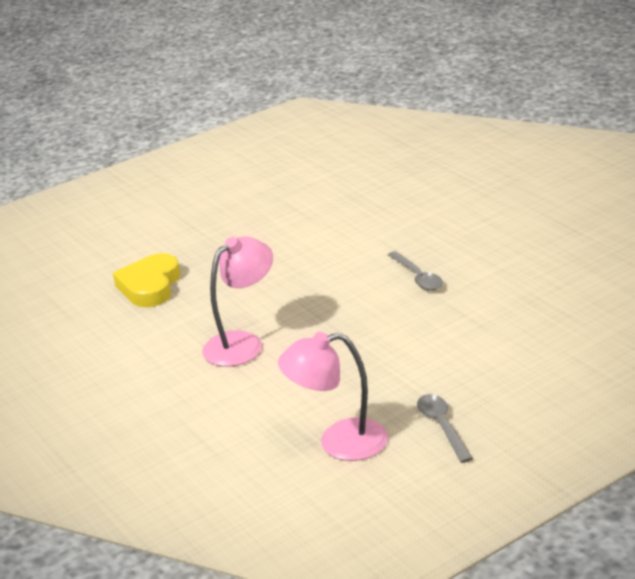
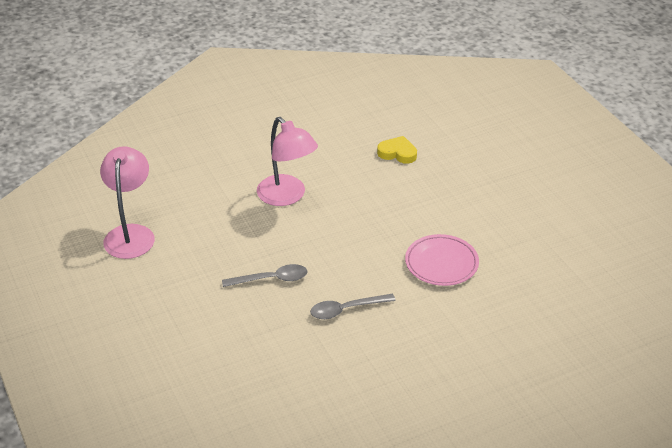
camera: 95 degrees right, 10 degrees up
yellow heart [113,253,180,307] -> yellow heart [377,136,417,164], size x0.63
grey spoon [417,394,473,463] -> grey spoon moved to [222,264,307,287]
none -> pink plate [405,234,479,286]

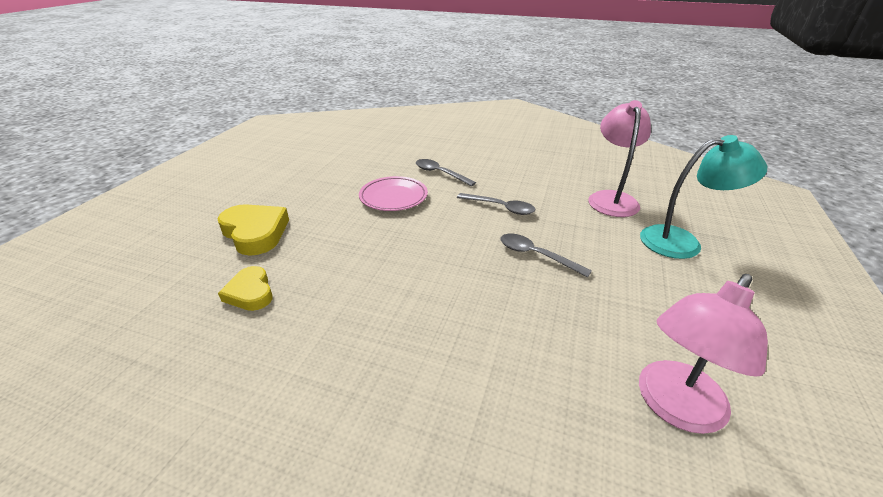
camera: 135 degrees left, 5 degrees down
pink lamp [257,117,318,206] -> pink lamp moved to [588,100,651,217]
none -> yellow heart [218,204,289,256]
none -> grey spoon [416,159,476,186]
none -> turquoise lamp [640,135,767,259]

